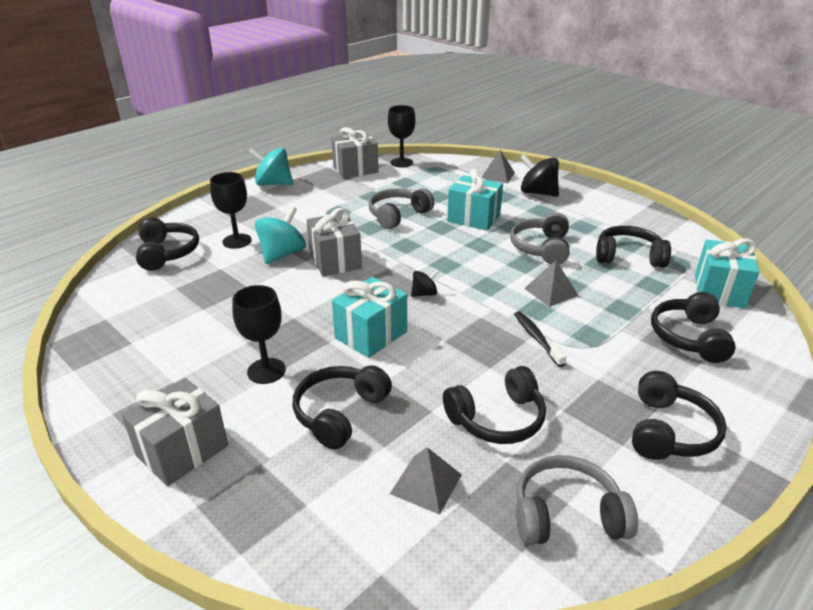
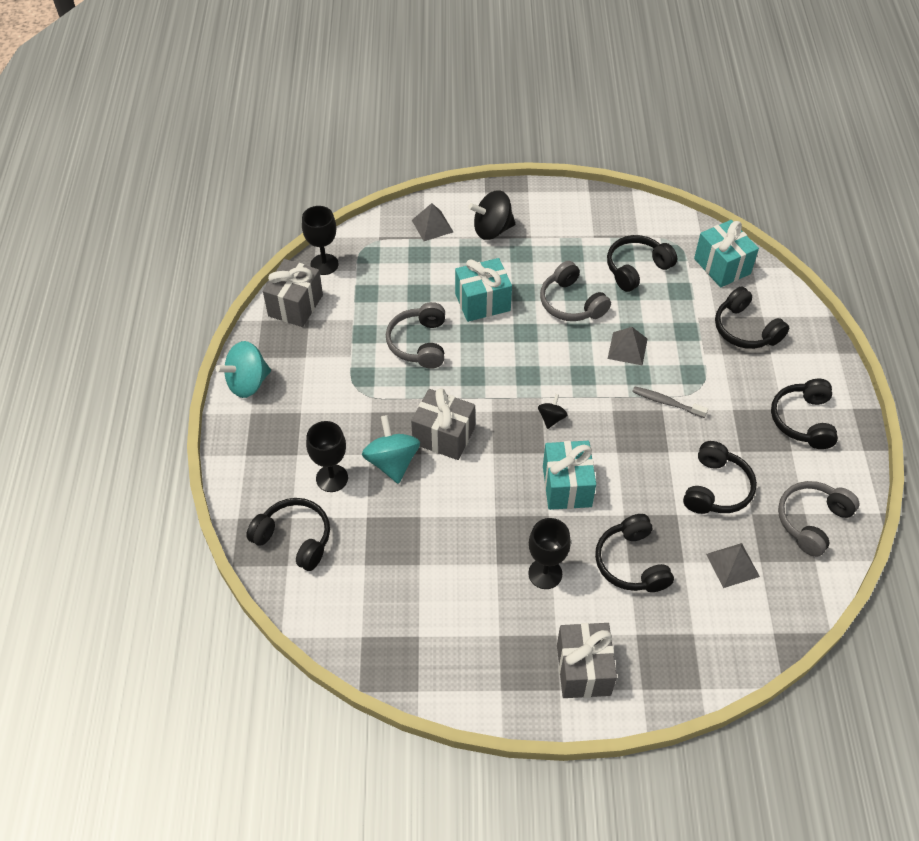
camera: 45 degrees left, 20 degrees up
black toothbrush [514,311,566,367] -> grey toothbrush [632,386,708,418]
black headphones [632,371,727,460] -> black headphones turned 150 degrees counterclockwise [771,379,838,449]

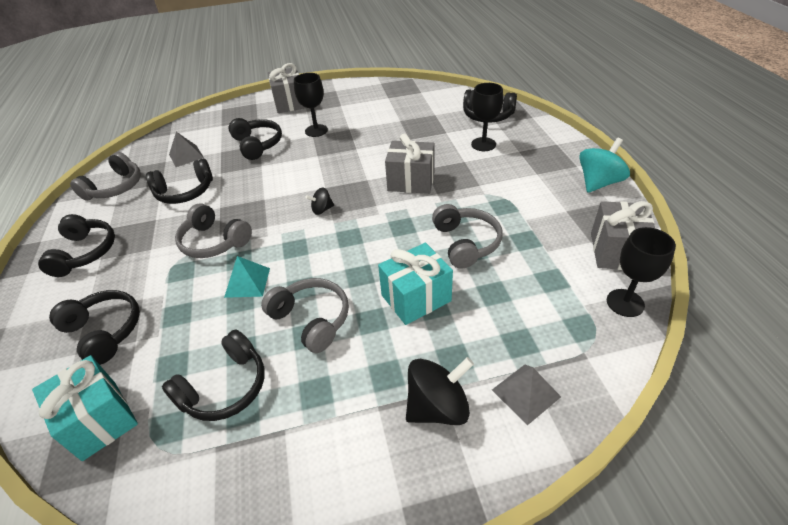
camera: 170 degrees right, 10 degrees down
turquoise spinning top [362,415,420,484] -> none
black spinning top [538,394,567,429] -> black spinning top turned 60 degrees clockwise [306,188,334,215]
turquoise gift [543,441,596,510] -> none
grey pyramid [608,327,647,366] -> turquoise pyramid [224,256,270,298]
grey toothbrush [632,386,708,418] -> grey headphones [175,203,252,258]
black headphones [683,441,757,514] -> black headphones turned 120 degrees counterclockwise [146,159,213,204]

